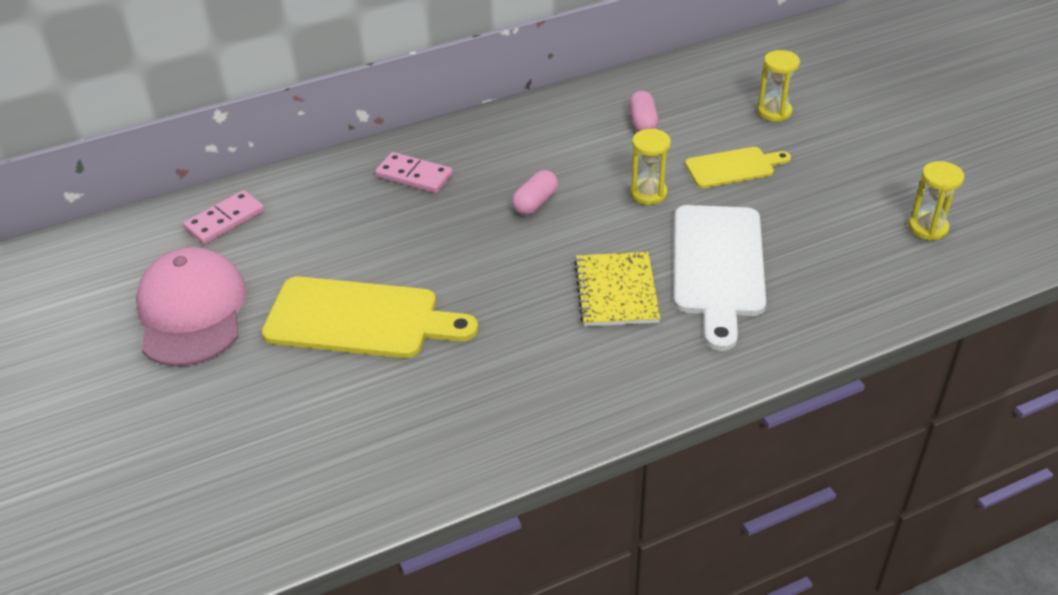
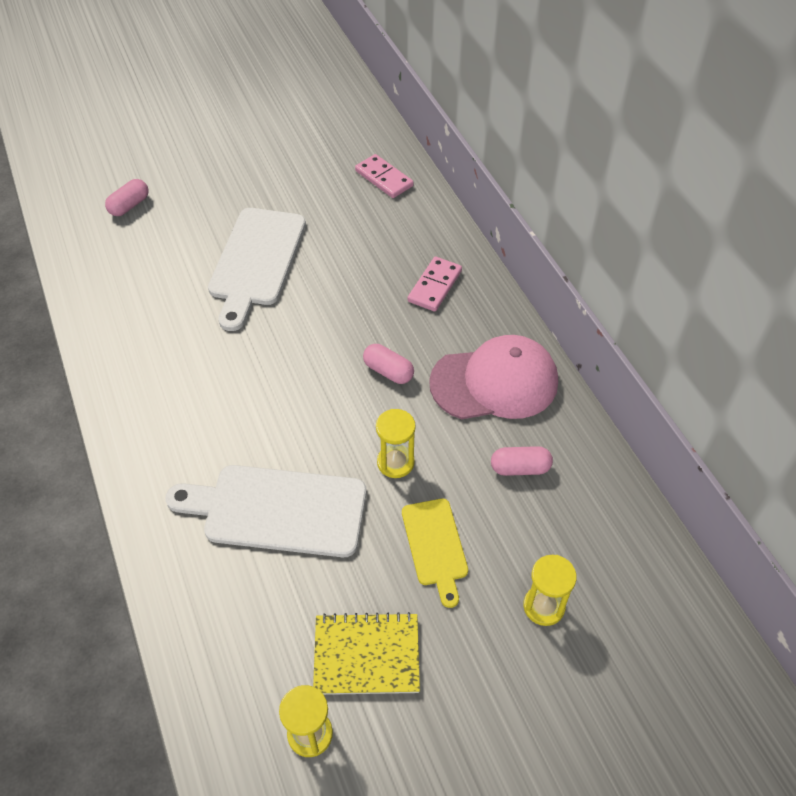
camera: 90 degrees right, 10 degrees up
pink cap [136,247,246,367] -> pink cap moved to [429,335,558,419]
yellow cutting board [262,276,478,358] -> white cutting board [208,208,306,331]
yellow notebook [574,252,660,327] -> yellow notebook moved to [313,612,420,695]
none -> pink capsule [105,179,148,216]

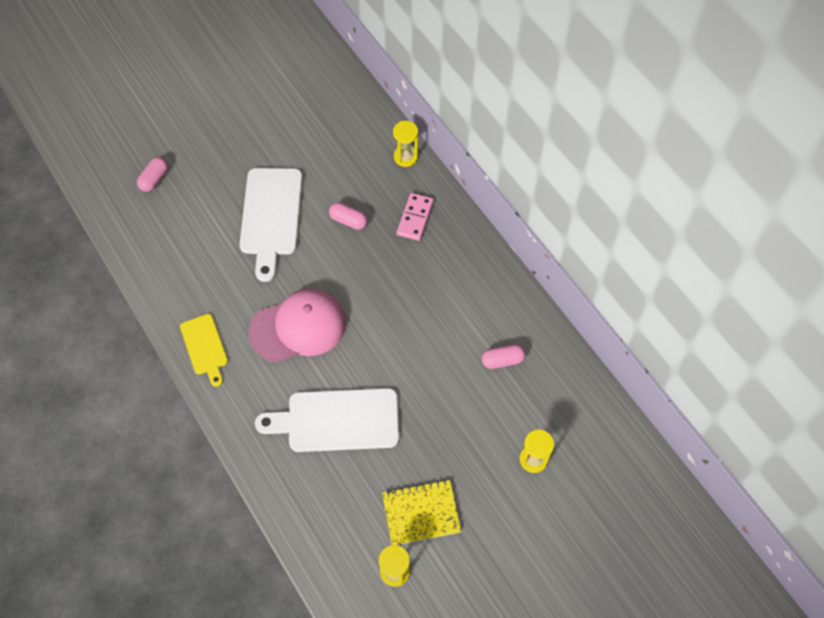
camera: 10 degrees left, 10 degrees up
pink domino [355,154,414,198] -> none
pink capsule [363,344,414,384] -> pink capsule moved to [329,202,368,230]
yellow hourglass [376,409,416,478] -> yellow hourglass moved to [393,121,418,167]
yellow cutting board [402,498,468,608] -> yellow cutting board moved to [180,314,228,387]
pink cap [429,335,558,419] -> pink cap moved to [249,288,346,363]

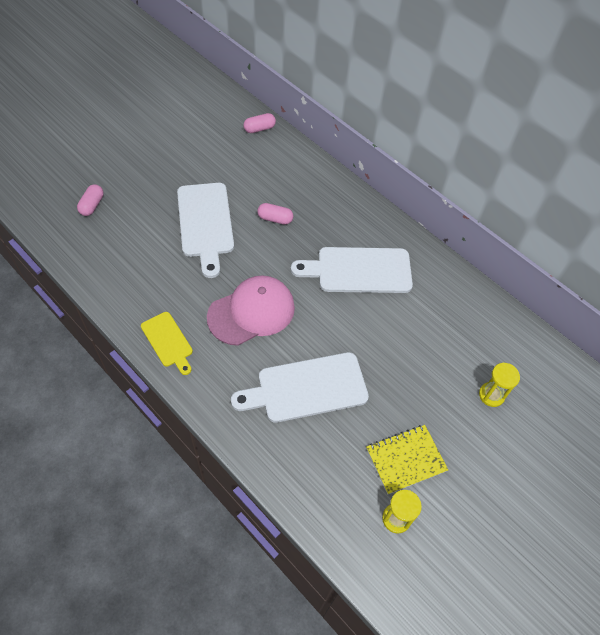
camera: 15 degrees left, 5 degrees down
yellow hourglass [393,121,418,167] -> none
pink domino [397,193,434,241] -> none
pink capsule [482,344,526,369] -> pink capsule moved to [243,113,276,133]
none -> white cutting board [291,247,413,293]

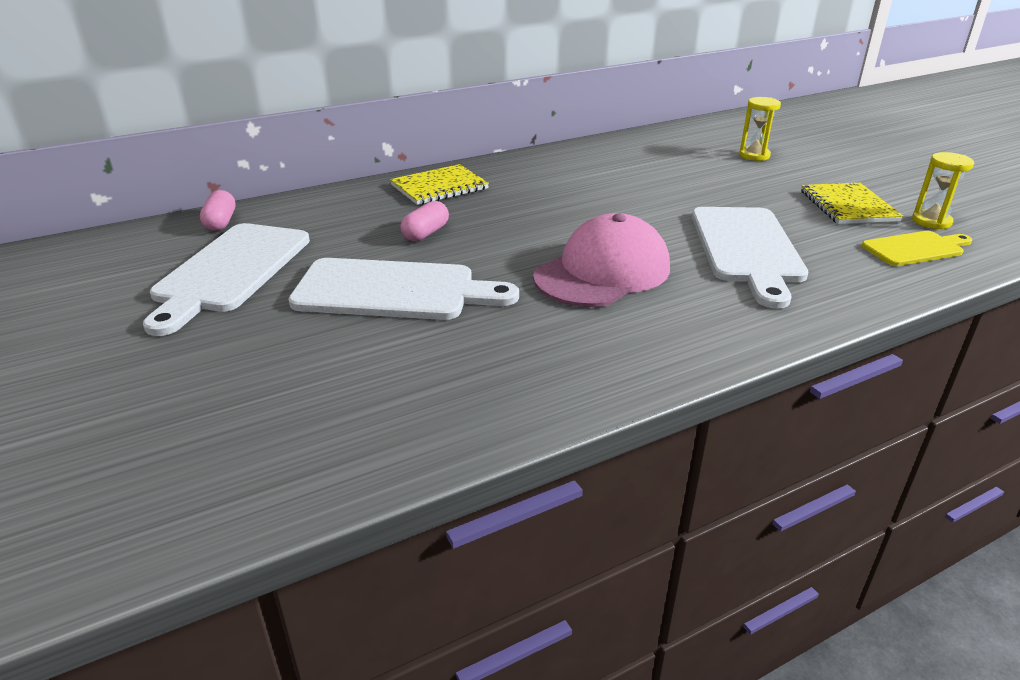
camera: 70 degrees left, 25 degrees down
pink capsule [77,184,104,216] -> none
yellow cutting board [141,312,193,375] -> yellow cutting board moved to [862,231,972,266]
pink cap [207,275,295,346] -> pink cap turned 60 degrees clockwise [533,213,670,307]
white cutting board [291,247,413,293] -> white cutting board moved to [143,223,310,336]
none -> yellow notebook [390,164,489,205]

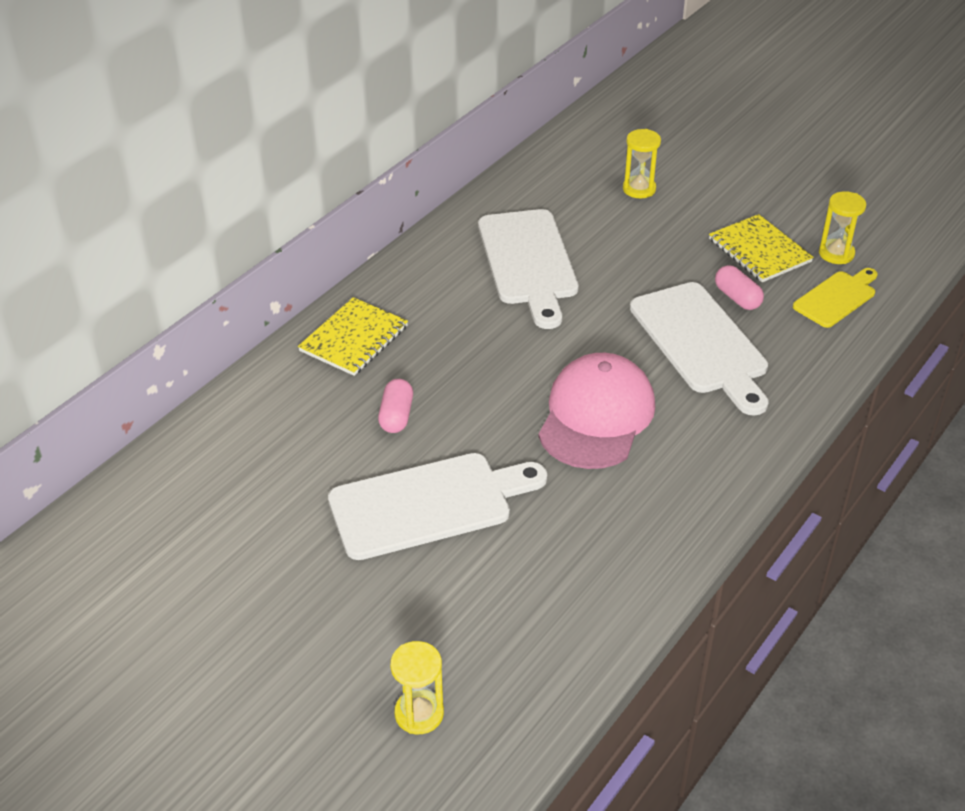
camera: 25 degrees left, 10 degrees up
white cutting board [143,223,310,336] -> white cutting board moved to [478,209,579,329]
pink capsule [200,190,235,231] -> pink capsule moved to [715,265,764,310]
none -> yellow hourglass [390,641,444,734]

